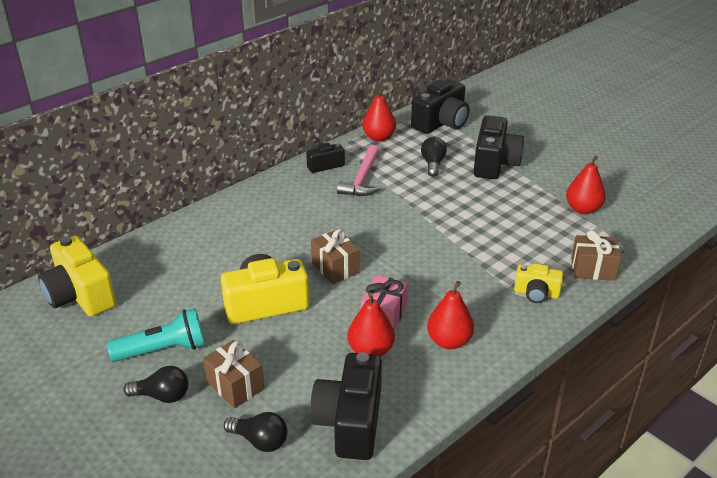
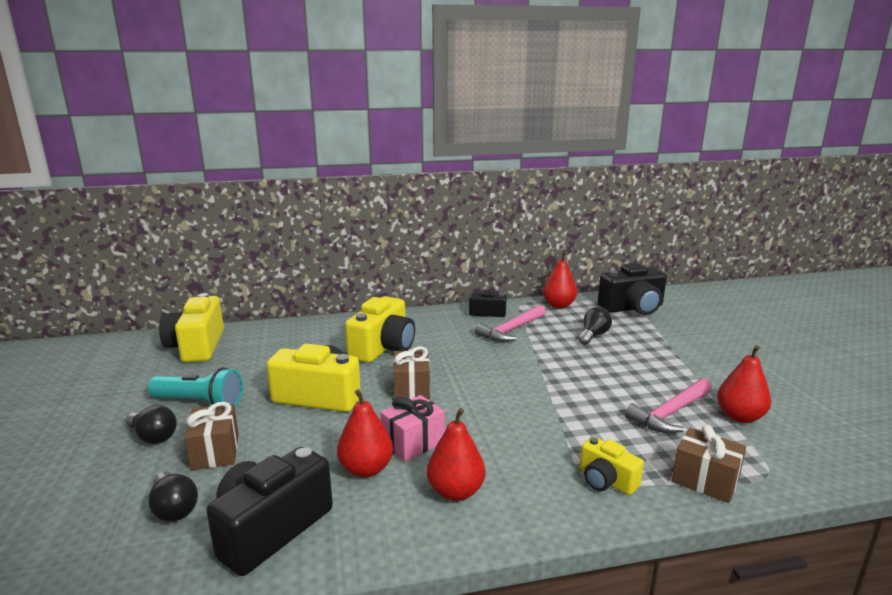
camera: 30 degrees right, 15 degrees down
black camera [474,115,525,179] -> none
none -> yellow camera [345,296,415,363]
none -> pink hammer [625,378,712,433]

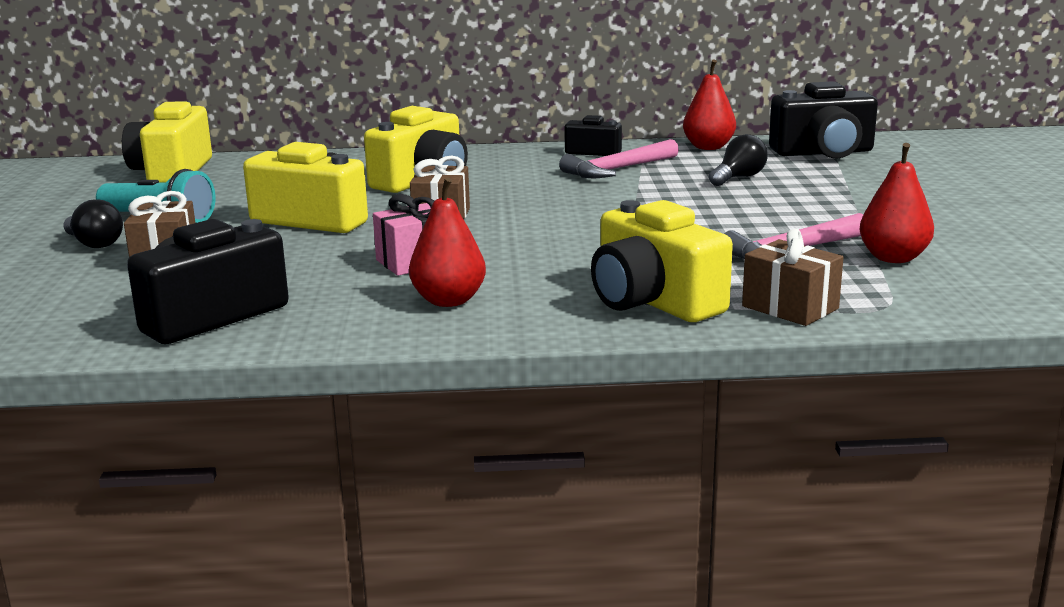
camera: 10 degrees right, 0 degrees up
black light bulb [148,472,198,522] -> none
red pear [337,389,393,478] -> none
yellow camera [580,437,644,495] -> yellow camera [591,200,733,322], size x1.78

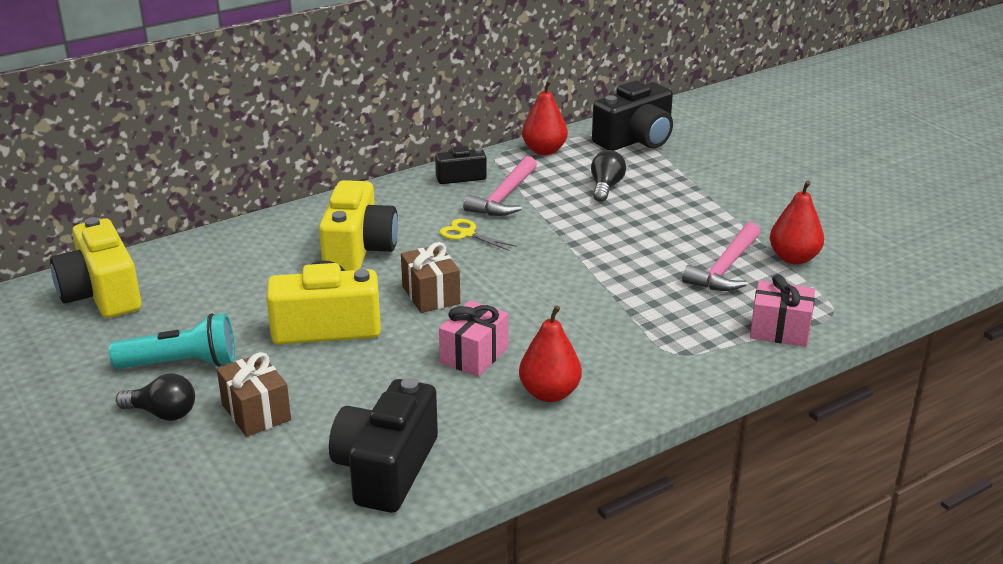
camera: 30 degrees left, 10 degrees up
yellow camera [591,200,733,322] -> none
brown gift [742,229,844,326] -> pink gift [750,274,815,347]
none -> yellow scissors [439,219,517,251]

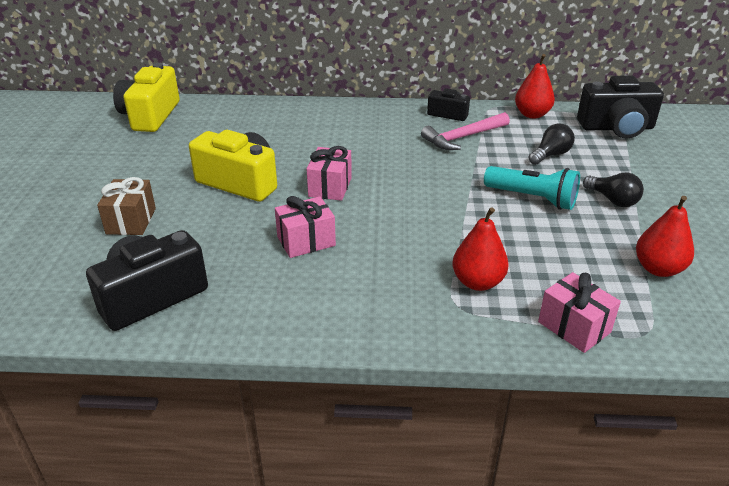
camera: 35 degrees right, 5 degrees up
turquoise flashlight [109,313,235,369] -> turquoise flashlight moved to [484,166,580,210]
black light bulb [116,374,195,421] -> black light bulb moved to [583,173,644,207]
yellow camera [319,180,398,271] -> none
brown gift [401,242,460,313] -> pink gift [307,146,352,201]
yellow scissors [439,219,517,251] -> none
red pear [519,305,582,402] -> red pear moved to [452,207,509,291]
pink hammer [682,222,760,291] -> none

